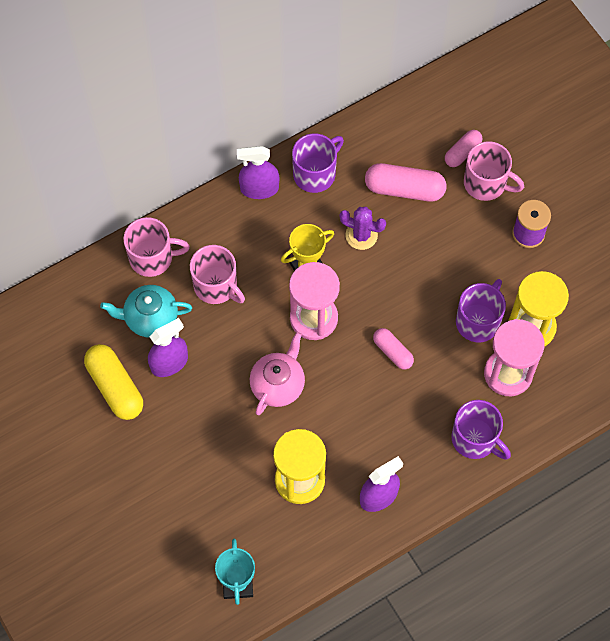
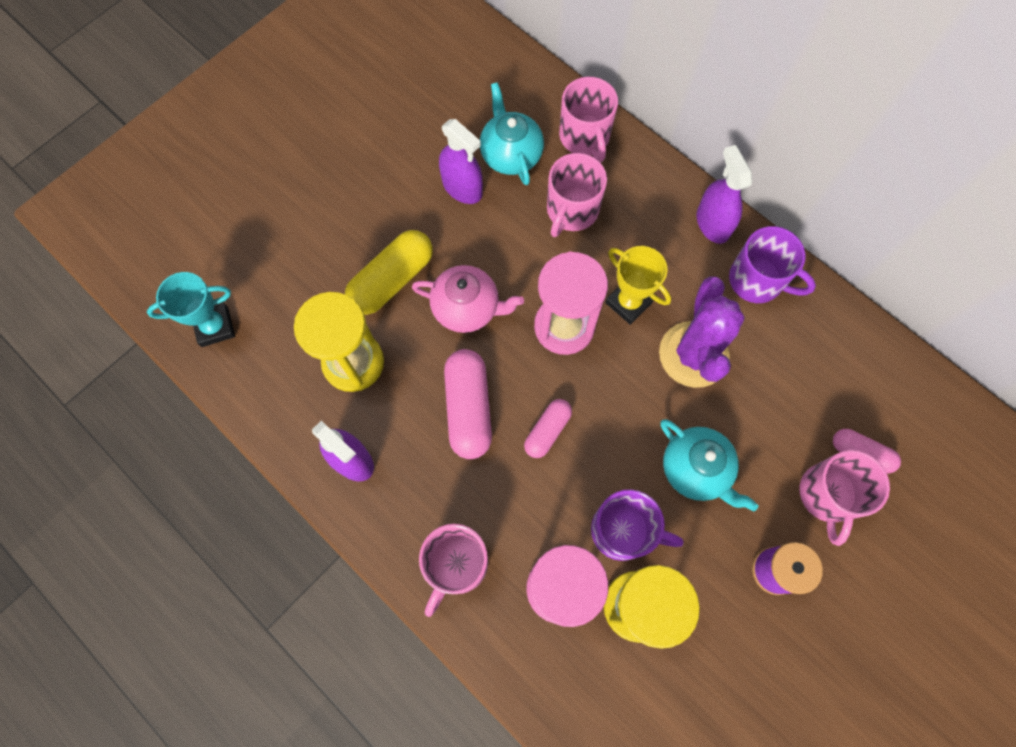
camera: 75 degrees right, 5 degrees up
yellow capsule [84,344,143,420] -> yellow capsule moved to [345,230,433,315]
purple cactus [340,207,386,250] -> purple cactus [659,276,745,388], size x1.67
pink capsule [365,163,446,201] -> pink capsule moved to [444,349,492,459]
purple mug [451,400,511,460] -> pink mug [419,524,488,617]
none -> turquoise teapot [661,419,758,512]

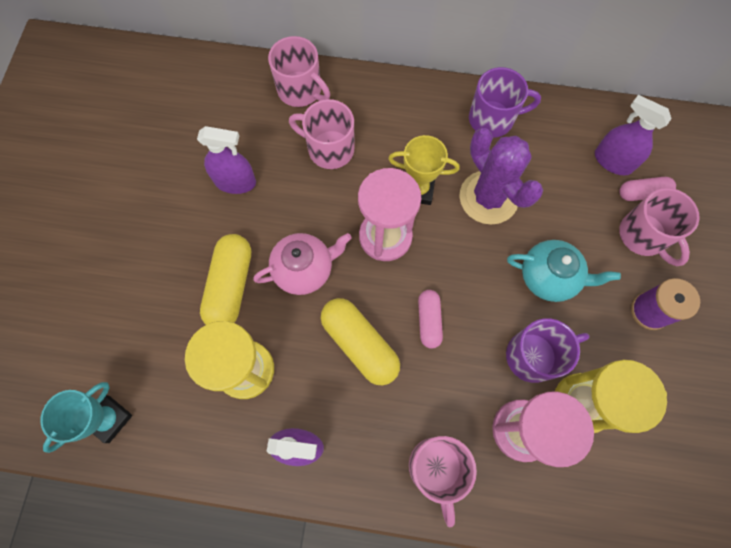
camera: 35 degrees left, 0 degrees up
pink capsule [444,349,492,459] -> yellow capsule [321,298,400,385]
turquoise teapot [480,82,544,185] -> none
pink mug [547,153,607,237] -> pink mug turned 120 degrees clockwise [289,99,354,169]
purple spray bottle [697,145,752,244] -> purple spray bottle moved to [595,95,672,175]

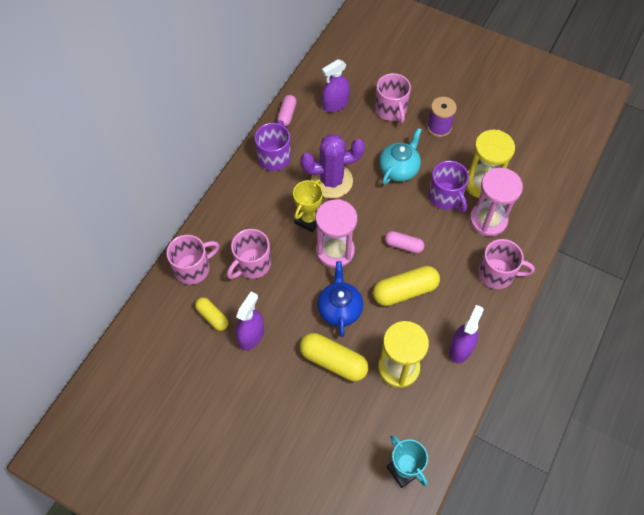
camera: 70 degrees left, 10 degrees down
pink teapot [253,233,352,295] -> blue teapot [317,261,363,337]
purple mug [506,318,590,383] -> purple mug turned 150 degrees clockwise [428,160,469,212]
pink mug [619,188,700,266] -> pink mug turned 75 degrees clockwise [375,73,411,123]
pink capsule [620,177,676,201] -> pink capsule moved to [277,95,297,126]
none -> yellow capsule [195,297,229,331]

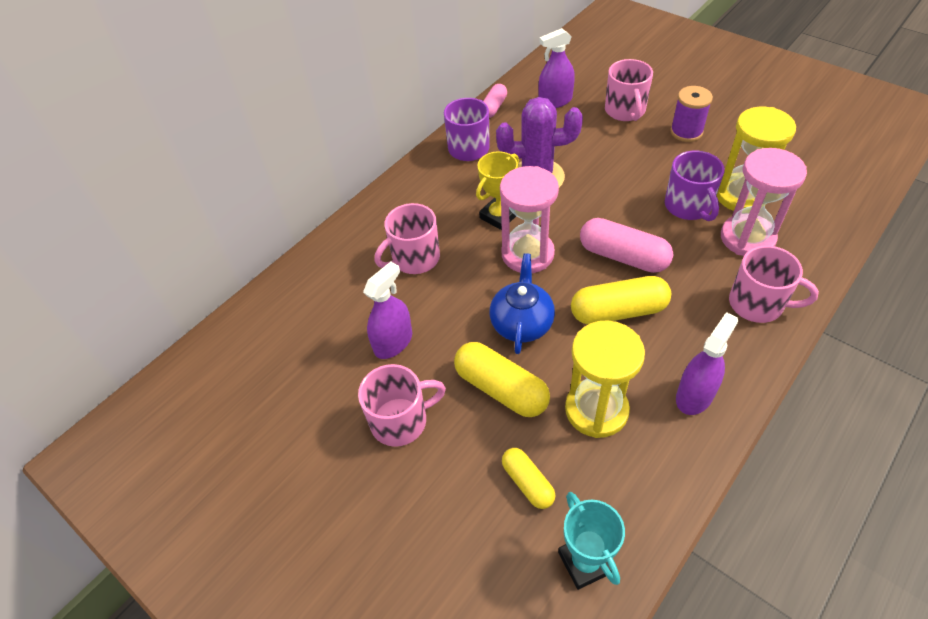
camera: 15 degrees right, 10 degrees down
pink mug [166,235,219,285] -> pink mug moved to [358,364,446,447]
yellow capsule [195,297,229,331] -> yellow capsule moved to [502,448,555,509]
turquoise teapot [379,128,422,185] -> none
pink capsule [385,231,424,253] -> pink capsule [580,218,673,273], size x1.68

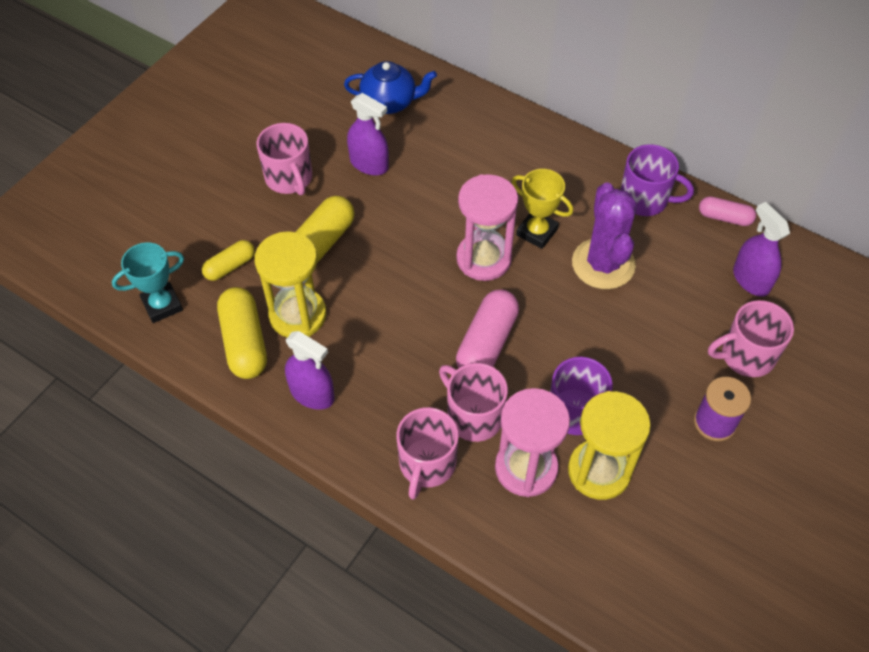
camera: 80 degrees right, 5 degrees up
pink mug [374,203,440,274] -> pink mug moved to [439,363,508,442]
blue teapot [490,253,555,354] -> blue teapot moved to [344,61,437,114]
yellow capsule [571,276,671,325] -> yellow capsule moved to [217,287,267,379]

